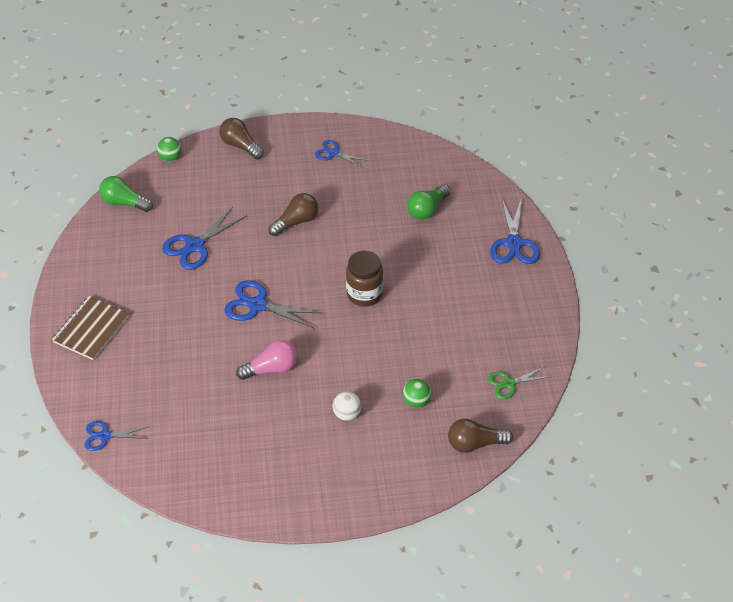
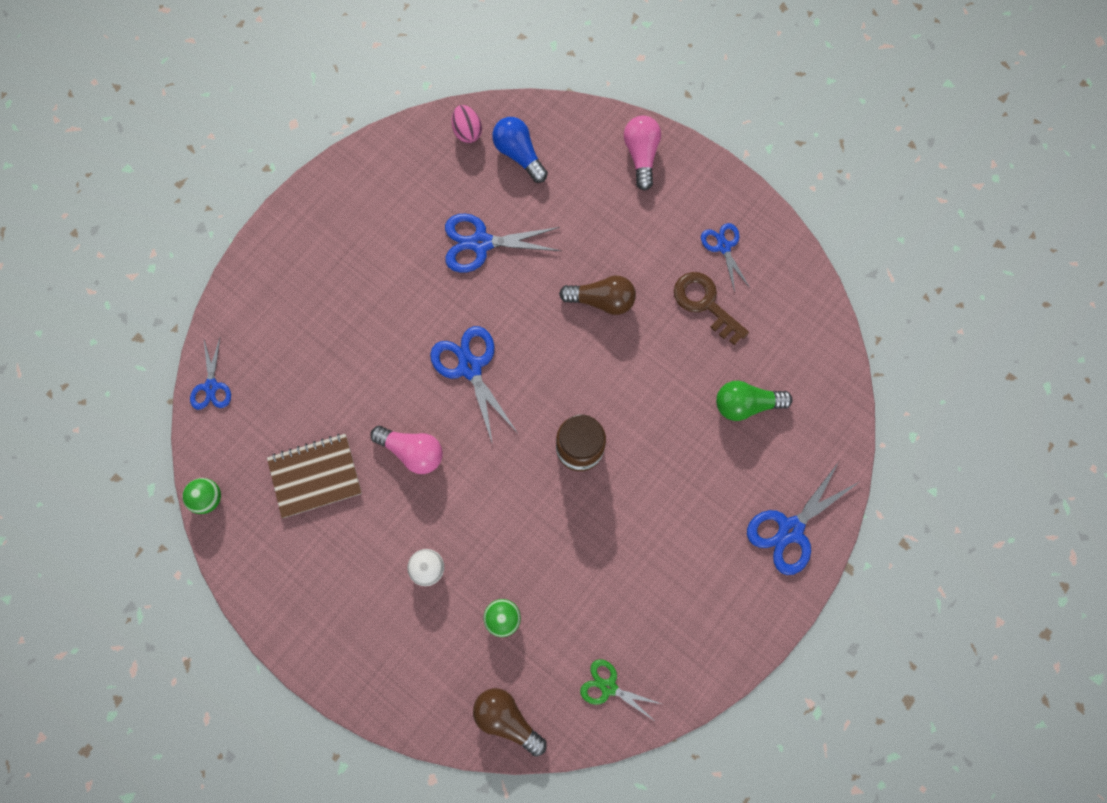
camera: 45 degrees right, 25 degrees up
brown notebook [52,296,129,360] -> brown notebook moved to [267,434,362,518]
blue scissors [84,421,149,451] -> blue scissors turned 135 degrees counterclockwise [190,338,231,410]
green light bulb [99,176,153,212] -> pink egg [451,105,482,143]
green ball [157,137,181,162] -> green ball moved to [183,478,221,514]
brown light bulb [219,118,264,159] -> pink light bulb [624,115,661,190]
none -> blue light bulb [492,117,548,183]
none -> brown key [674,272,749,345]

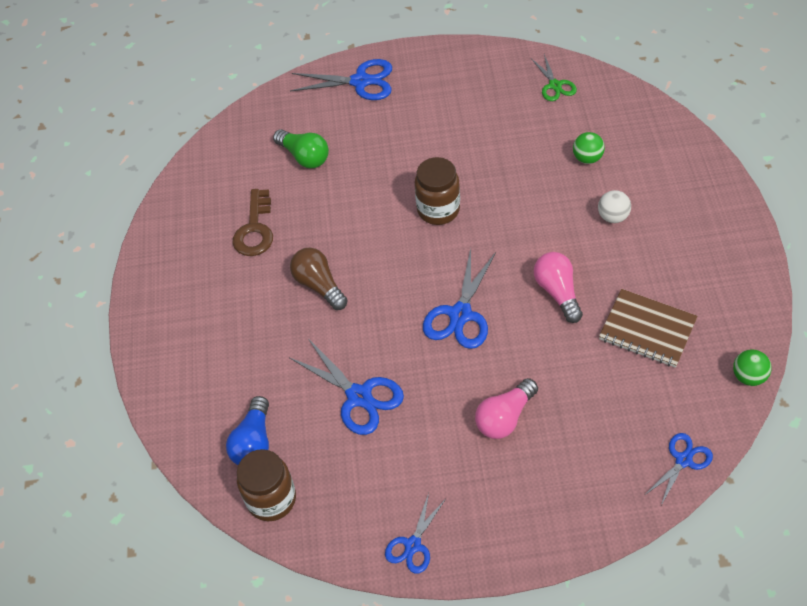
camera: 130 degrees left, 20 degrees down
pink egg [451,105,482,143] -> brown jar [237,449,296,521]
brown light bulb [473,688,547,757] -> none
pink light bulb [624,115,661,190] -> pink light bulb moved to [475,378,538,439]
blue scissors [701,223,750,293] -> blue scissors moved to [385,493,446,574]

